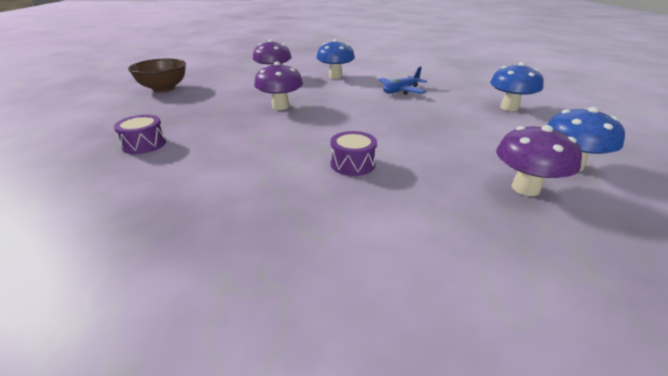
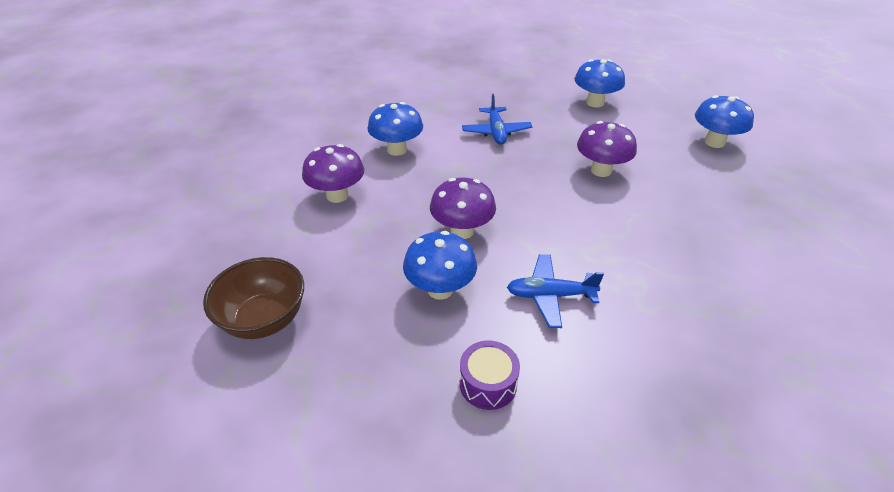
camera: 55 degrees left, 10 degrees up
purple drum [330,131,377,176] -> none
purple mushroom [496,125,582,196] -> purple mushroom moved to [577,121,637,177]
none -> blue mushroom [403,231,477,300]
none -> blue plane [507,254,604,328]

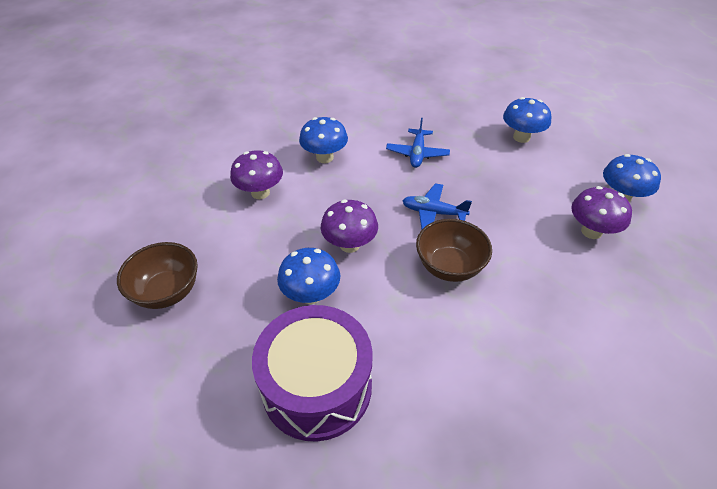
camera: 15 degrees right, 5 degrees up
purple drum [460,341,520,410] -> purple drum [252,305,373,442], size x2.28
blue plane [507,254,604,328] -> blue plane moved to [403,183,472,229]
purple mushroom [577,121,637,177] -> purple mushroom moved to [571,186,632,239]
none -> brown bowl [416,219,492,282]

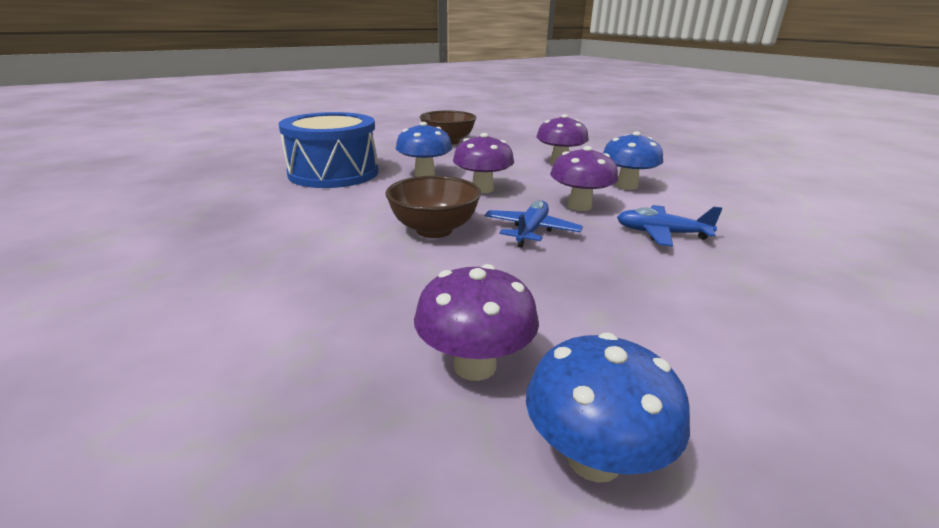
camera: 95 degrees right, 20 degrees down
purple drum [252,305,373,442] -> blue drum [279,112,378,188]
blue mushroom [503,97,551,143] -> none
none -> purple mushroom [550,146,618,211]

